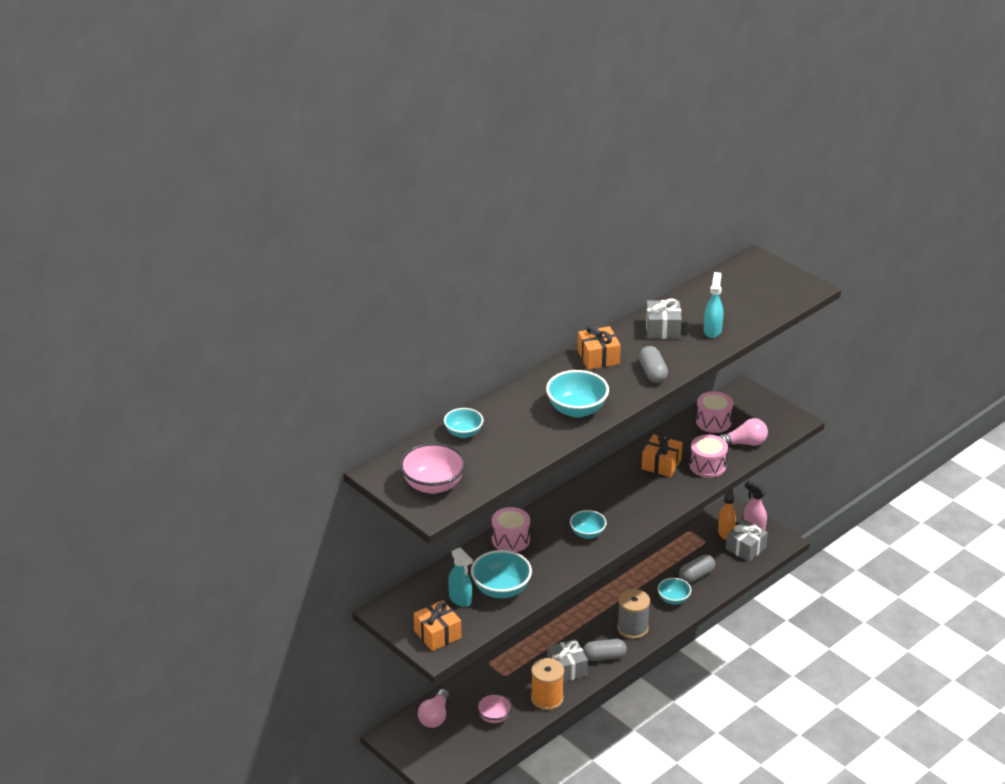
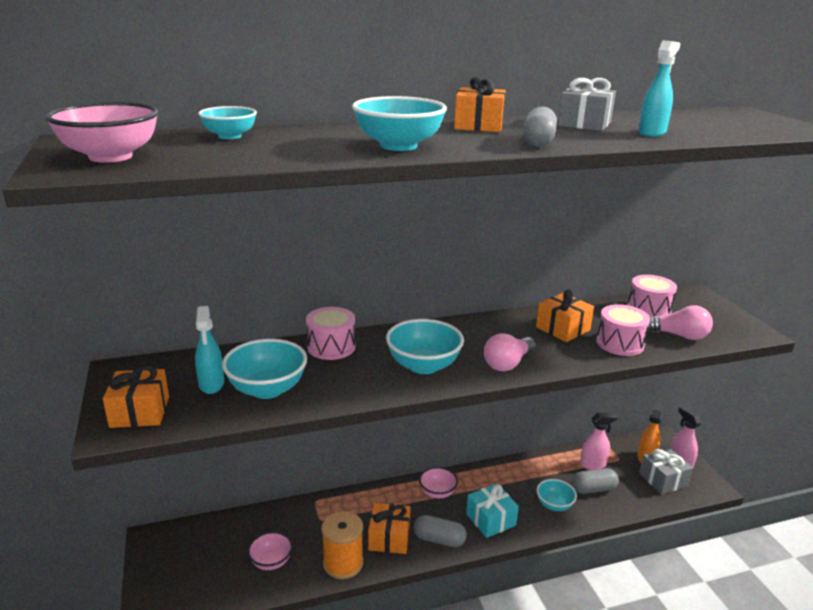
camera: 25 degrees right, 10 degrees down
pink light bulb [418,689,449,728] -> pink light bulb moved to [484,333,536,372]
grey gift [547,639,588,682] -> orange gift [368,503,411,554]
turquoise bowl [570,510,607,539] -> turquoise bowl [386,319,464,374], size x1.61
grey spool [617,589,650,639] -> turquoise gift [466,484,519,538]
none -> pink bowl [419,467,458,498]
none -> pink spray bottle [580,413,618,470]

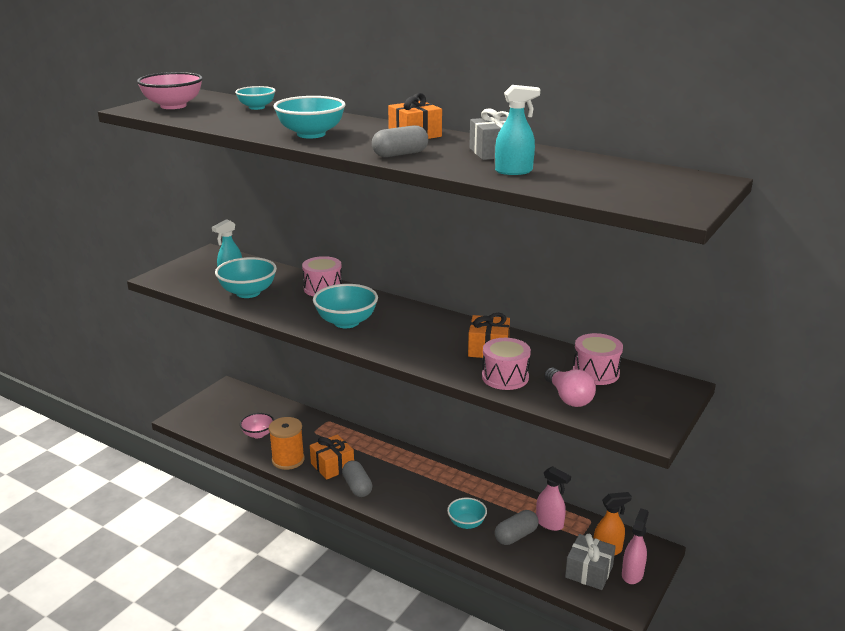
camera: 50 degrees right, 0 degrees up
orange gift [103,366,169,428] -> none
pink bowl [419,467,458,498] -> none
turquoise gift [466,484,519,538] -> none
pink light bulb [484,333,536,372] -> none
grey capsule [571,468,619,494] -> grey capsule turned 75 degrees counterclockwise [495,510,538,545]

